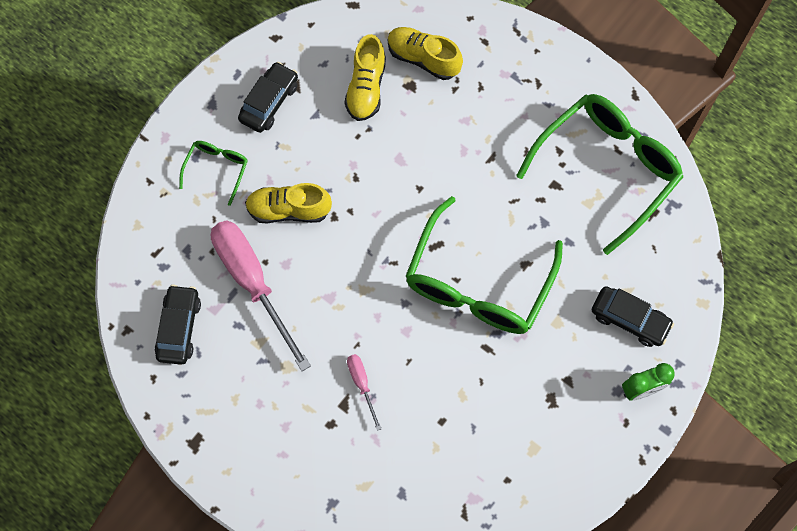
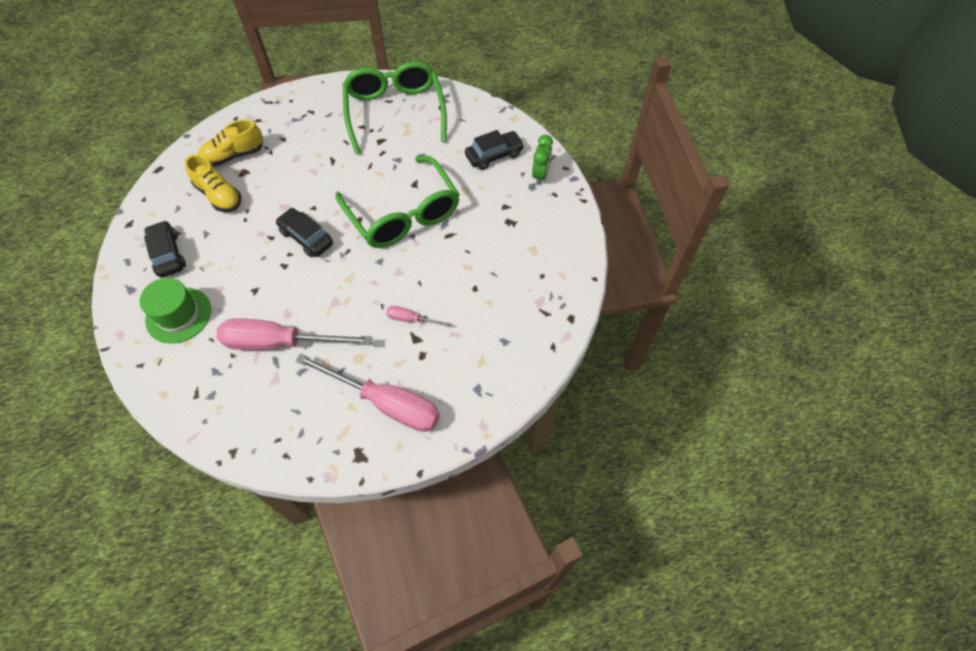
camera: 55 degrees left, 10 degrees down
black car [155,284,201,365] -> black car moved to [276,208,333,257]
green glasses [179,141,248,206] -> green hat [139,278,211,344]
yellow shoe [245,183,332,224] -> none
none -> pink screwdriver [295,353,440,432]

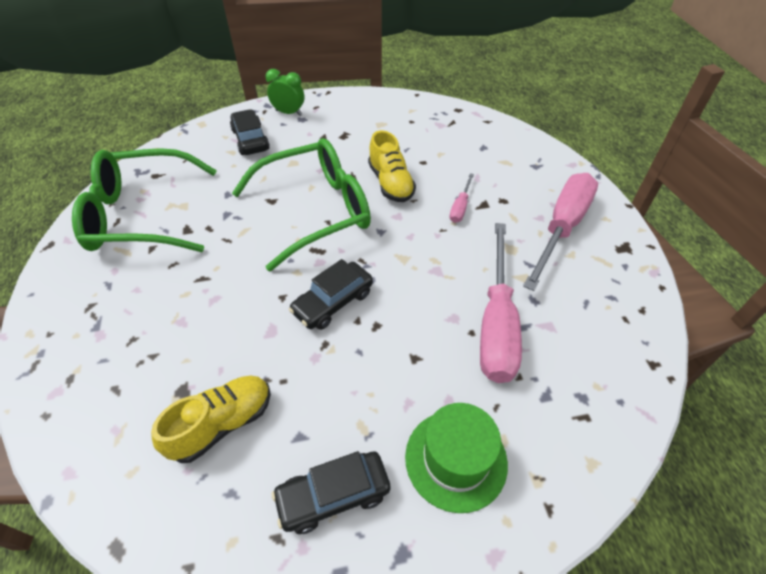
camera: 85 degrees left, 10 degrees down
yellow shoe [198,119,263,167] -> yellow shoe moved to [368,130,416,202]

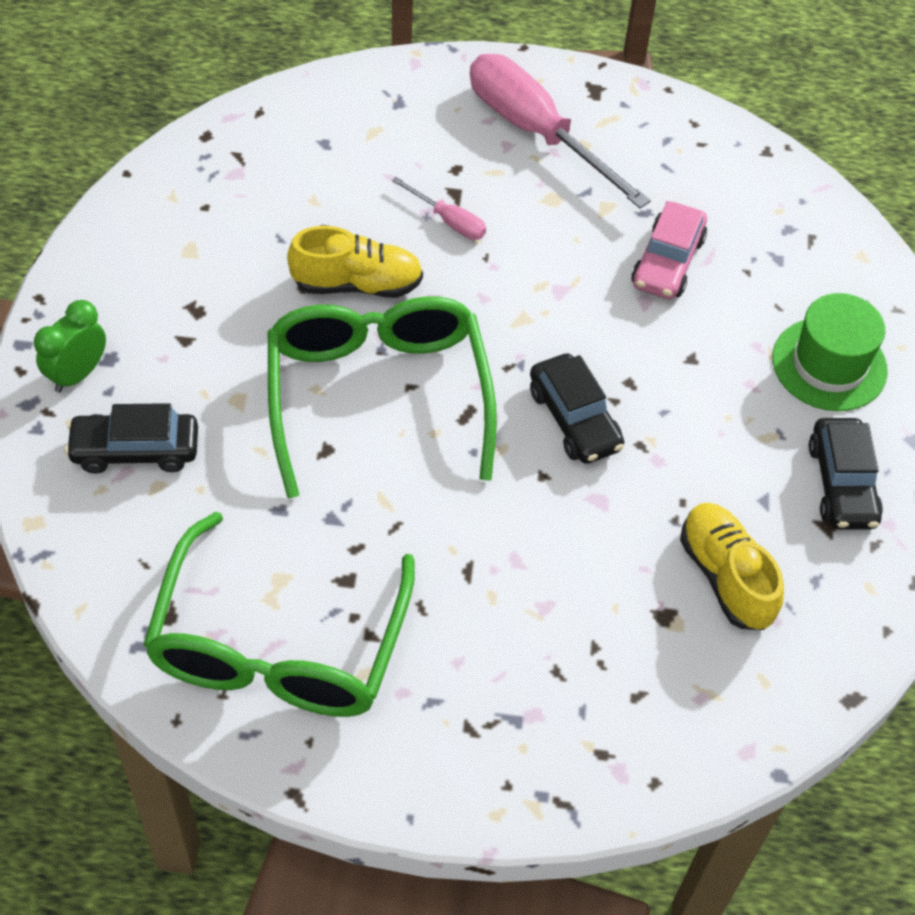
camera: 75 degrees left, 5 degrees up
pink screwdriver [480,223,522,383] -> pink car [631,201,707,299]

